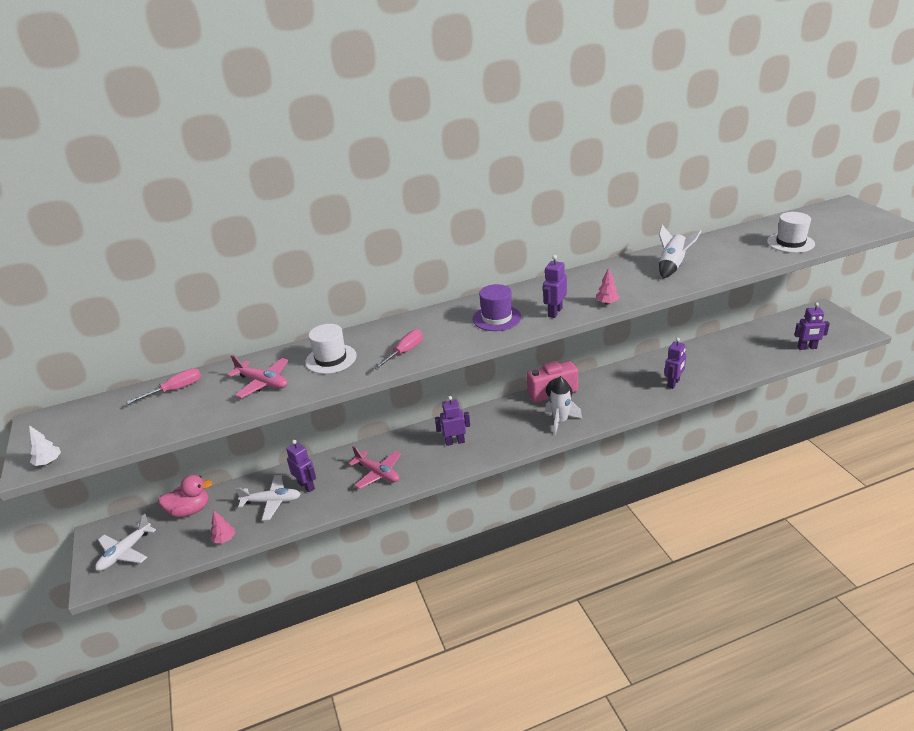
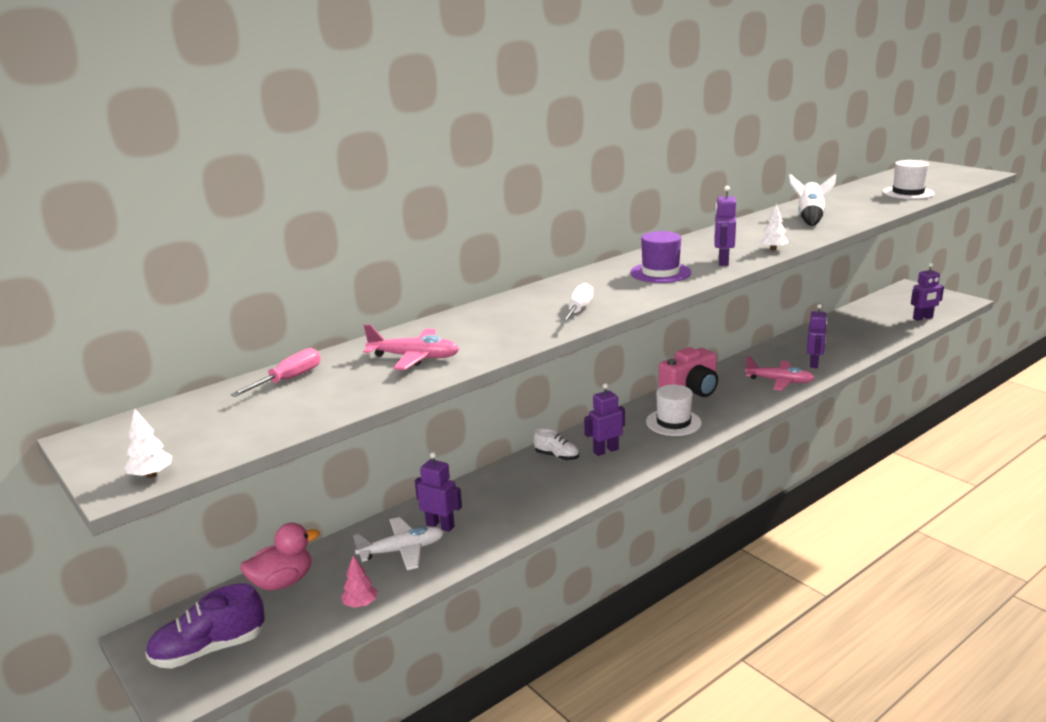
camera: 20 degrees left, 10 degrees down
white plane [95,514,156,571] -> purple shoe [145,583,265,669]
white hat [305,324,357,374] -> white hat moved to [646,385,702,436]
pink plane [348,446,401,489] -> pink plane moved to [745,357,814,391]
pink screwdriver [374,329,423,370] -> white screwdriver [561,283,593,323]
white rocket [545,376,582,435] -> none
pink tree [596,268,620,305] -> white tree [760,204,788,251]
none -> white shoe [533,429,579,461]

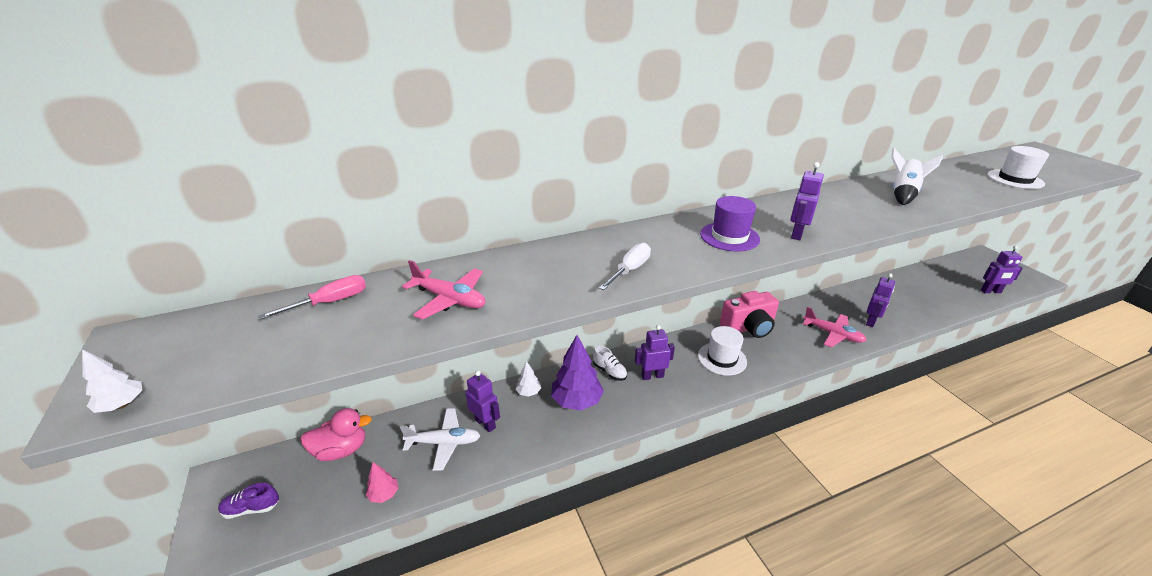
camera: 15 degrees right, 10 degrees up
purple shoe [145,583,265,669] -> purple shoe [218,483,279,519], size x0.58
white tree [760,204,788,251] -> white tree moved to [516,361,541,397]
none -> purple tree [551,335,604,411]

